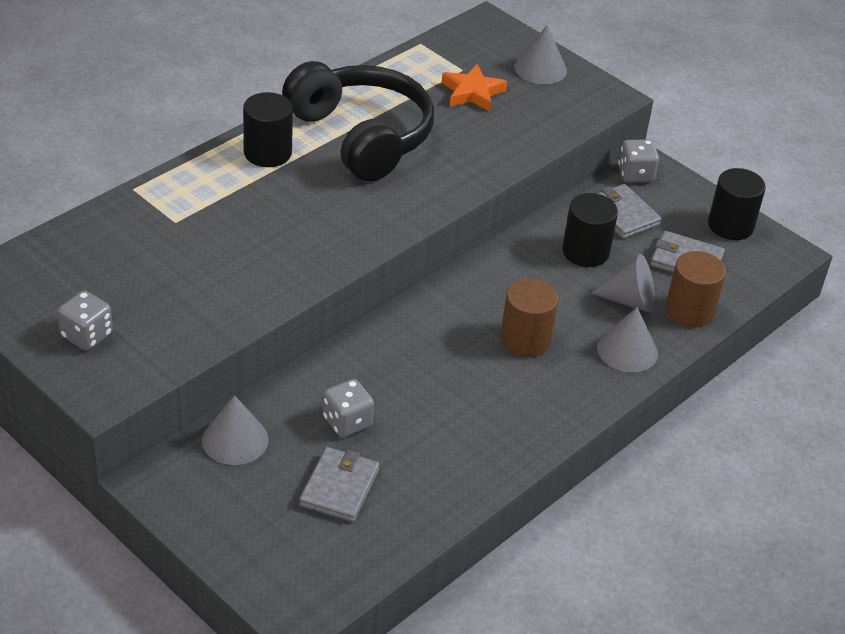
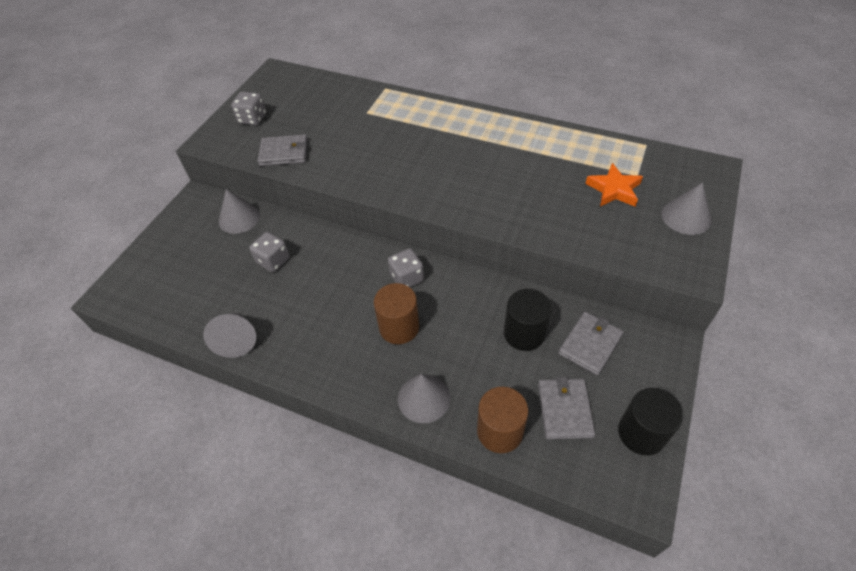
camera: 75 degrees right, 10 degrees up
black cylinder [243,92,293,167] -> none
black headphones [282,61,434,182] -> none
grey wallet [299,447,380,522] -> grey wallet moved to [258,134,308,166]
grey cone [590,254,655,313] -> grey cone moved to [203,313,256,358]
grey dice [618,140,659,182] -> grey dice moved to [388,248,424,287]

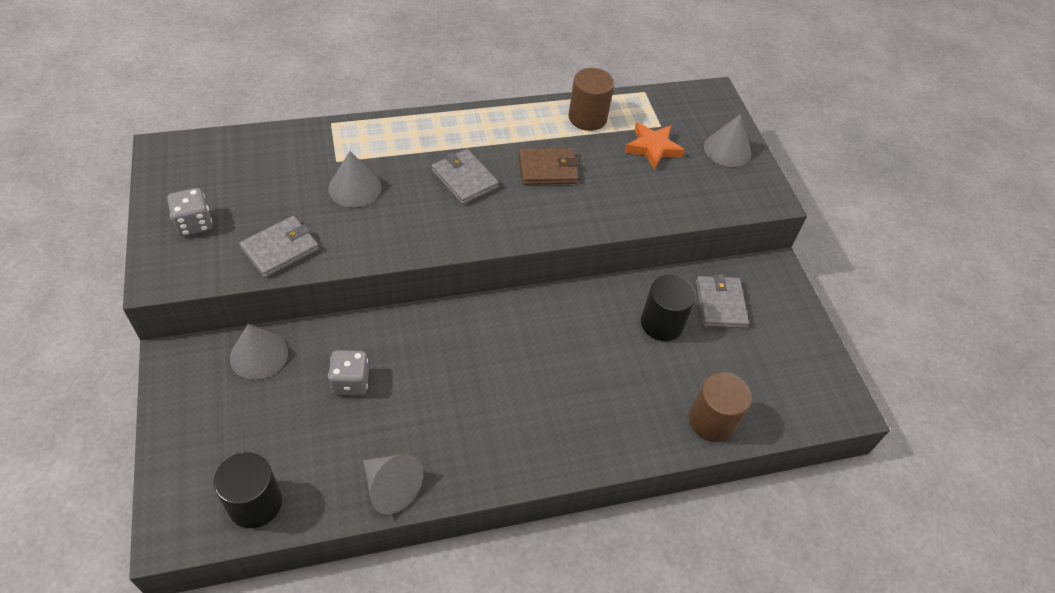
camera: 45 degrees left, 0 degrees up
brown cylinder [374,283,419,344] -> brown cylinder moved to [568,68,614,131]
grey dice [388,248,424,287] -> none
grey cone [398,374,450,423] -> grey cone moved to [328,151,381,207]
grey wallet [538,377,595,439] -> grey wallet moved to [432,149,499,205]
black cylinder [618,388,683,456] -> black cylinder moved to [214,452,282,528]
none -> brown wallet [518,148,579,185]

